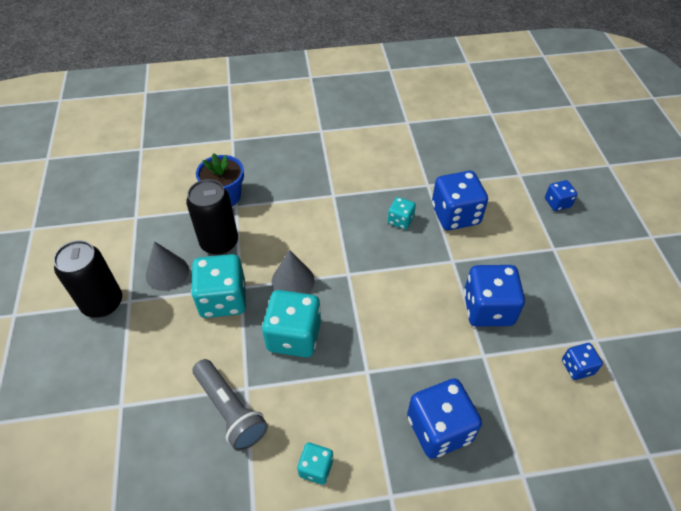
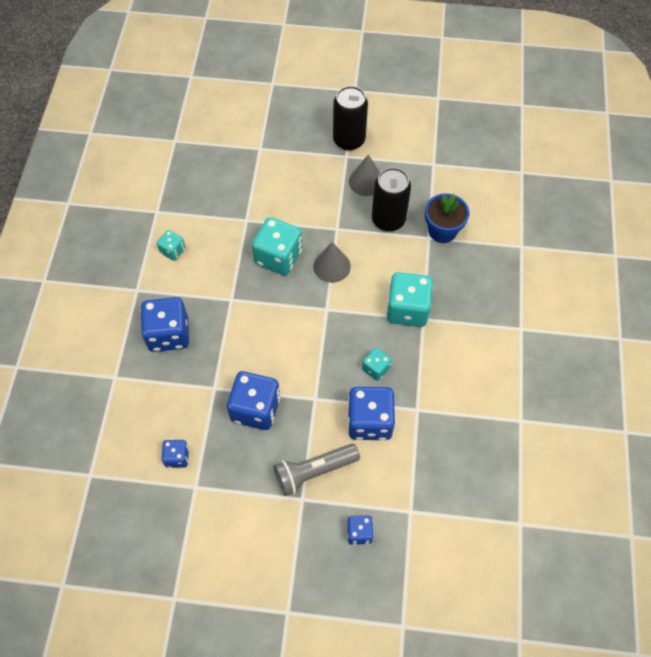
camera: 105 degrees right, 10 degrees up
turquoise dice [191,254,246,318] -> turquoise dice moved to [386,272,433,327]
grey flashlight [193,359,268,451] -> grey flashlight moved to [274,444,360,496]

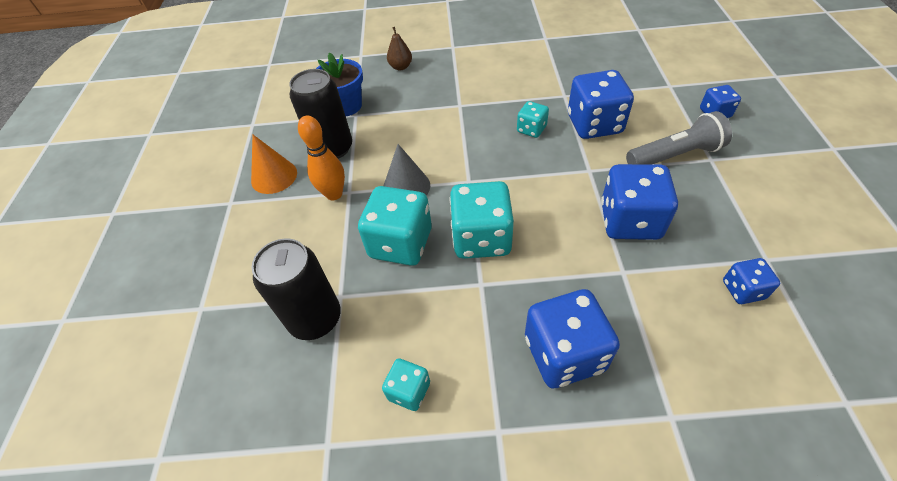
camera: 95 degrees left, 10 degrees down
grey flashlight [274,444,360,496] -> grey flashlight turned 75 degrees counterclockwise [626,111,732,164]
black can [333,86,368,151] -> black can moved to [252,238,341,340]
grey cone [349,154,380,196] -> orange cone [251,135,297,194]
turquoise dice [386,272,433,327] -> turquoise dice moved to [450,181,514,259]
none -> orange bowling pin [298,115,345,200]
none -> brown pear [387,27,412,70]

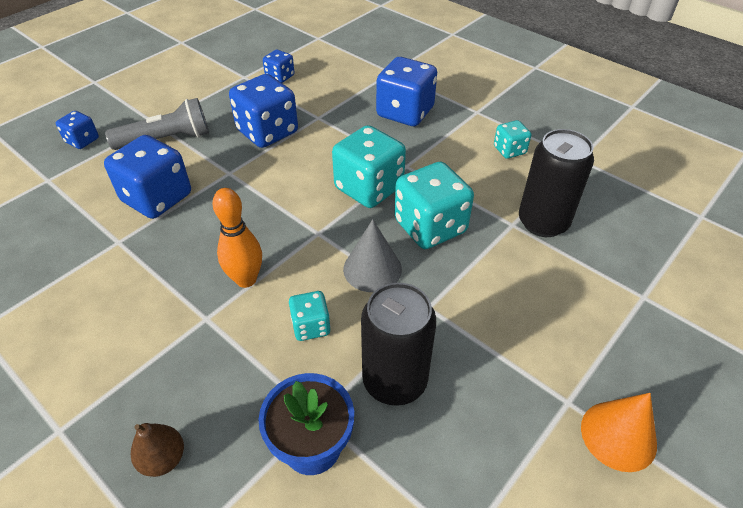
camera: 140 degrees left, 5 degrees down
orange cone [251,135,297,194] -> orange cone moved to [581,393,657,472]
orange bowling pin [298,115,345,200] -> orange bowling pin moved to [212,188,262,288]
turquoise dice [517,101,549,138] -> turquoise dice moved to [289,291,331,341]
grey flashlight [626,111,732,164] -> grey flashlight turned 135 degrees clockwise [105,98,209,150]

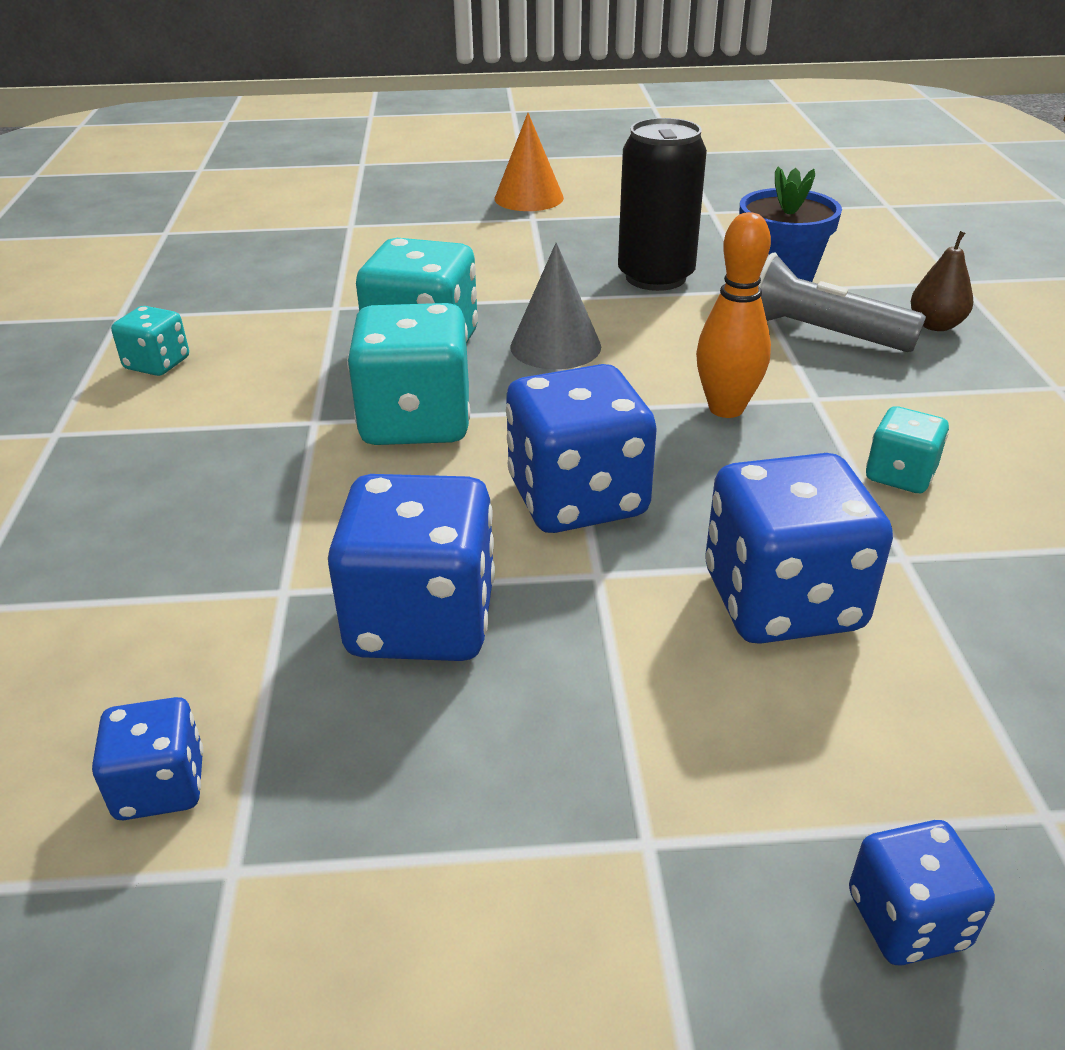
camera: 135 degrees left, 10 degrees down
grey flashlight [105,98,209,150] -> grey flashlight moved to [758,253,926,352]
turquoise dice [289,291,331,341] -> turquoise dice moved to [866,406,949,493]
blue dice [376,57,437,126] -> blue dice moved to [506,364,657,533]
black can [519,129,594,237] -> none

